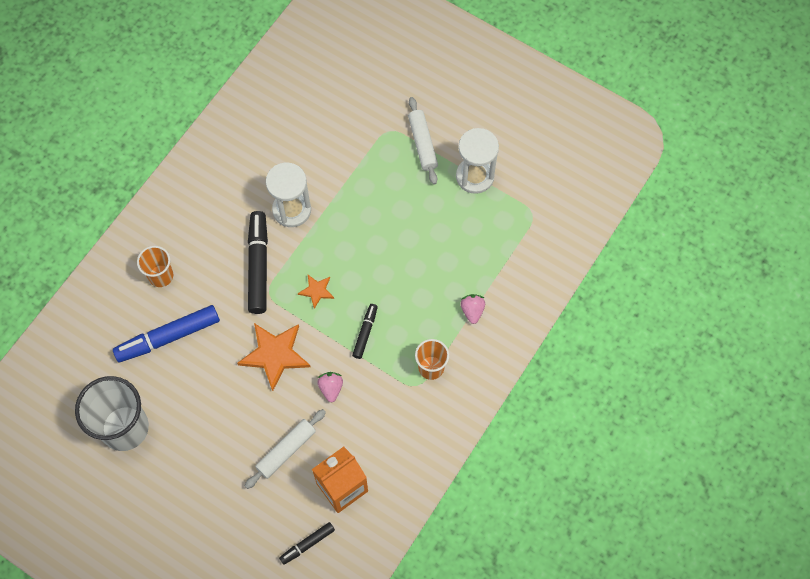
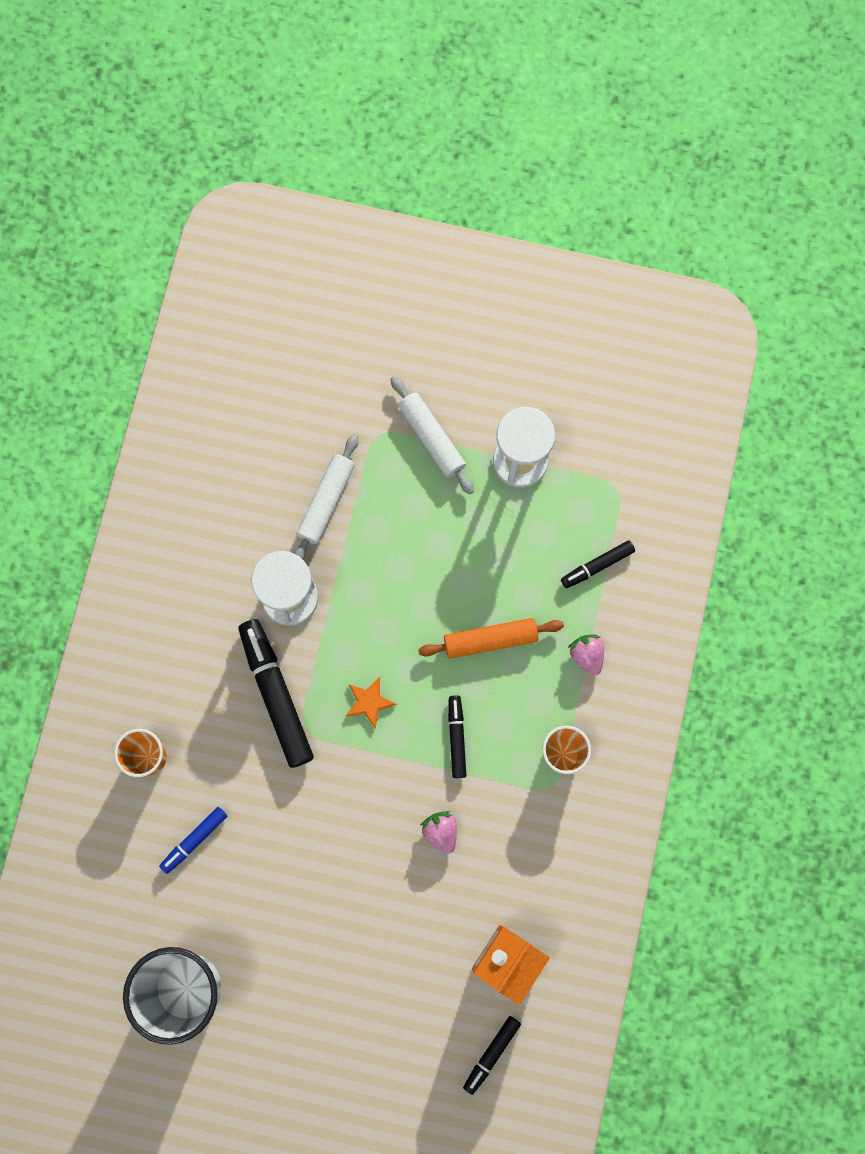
camera: 20 degrees left, 10 degrees up
blue marker [113,305,220,362] -> blue marker [159,807,227,874], size x0.53
orange star [237,323,310,391] -> none
white rolling pin [245,409,326,489] -> white rolling pin moved to [294,434,358,560]
none -> orange rolling pin [418,618,564,659]
none -> black marker [561,540,635,588]

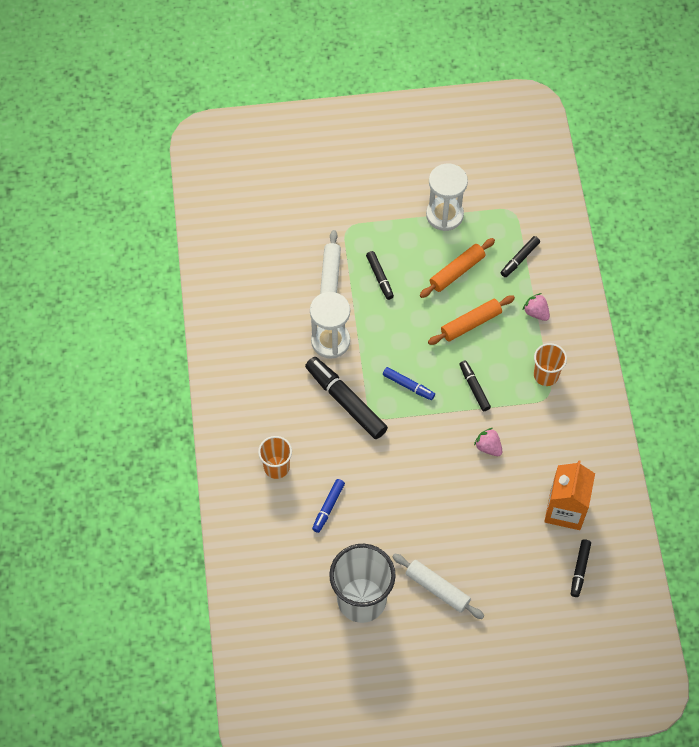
camera: 20 degrees left, 15 degrees down
orange star [346,677,397,729] -> blue marker [383,367,435,400]
white rolling pin [391,376,474,495] -> white rolling pin moved to [393,554,484,619]
none -> black marker [366,251,394,300]
none -> orange rolling pin [420,238,495,298]

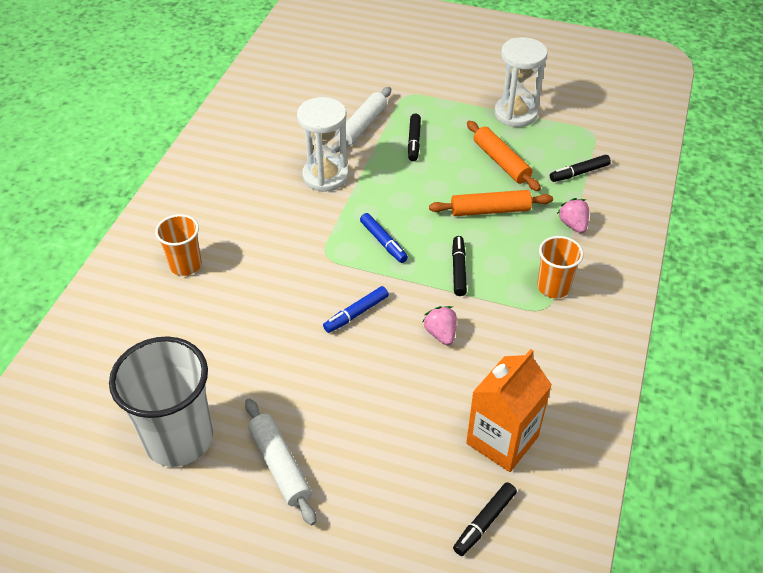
camera: 25 degrees right, 15 degrees down
black marker [305,357,388,439] -> none
blue marker [312,479,345,533] -> blue marker moved to [323,286,389,333]
orange rolling pin [420,238,495,298] -> orange rolling pin turned 75 degrees clockwise [467,121,541,191]

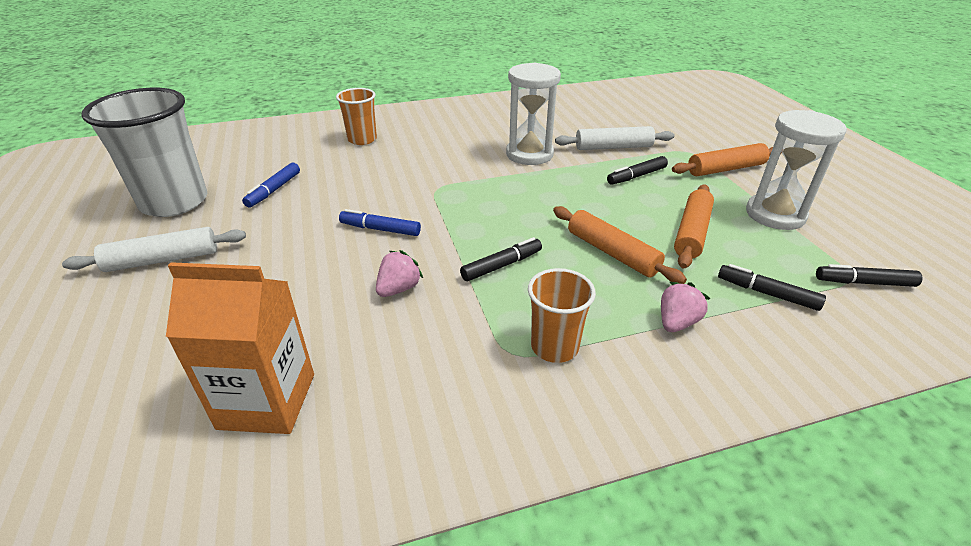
camera: 55 degrees right, 10 degrees down
white rolling pin [245,398,316,526] -> white rolling pin turned 45 degrees clockwise [62,227,246,272]
blue marker [360,213,408,263] -> blue marker moved to [242,163,300,208]
black marker [453,482,517,556] -> black marker moved to [816,264,923,287]
none -> orange rolling pin [672,143,782,176]

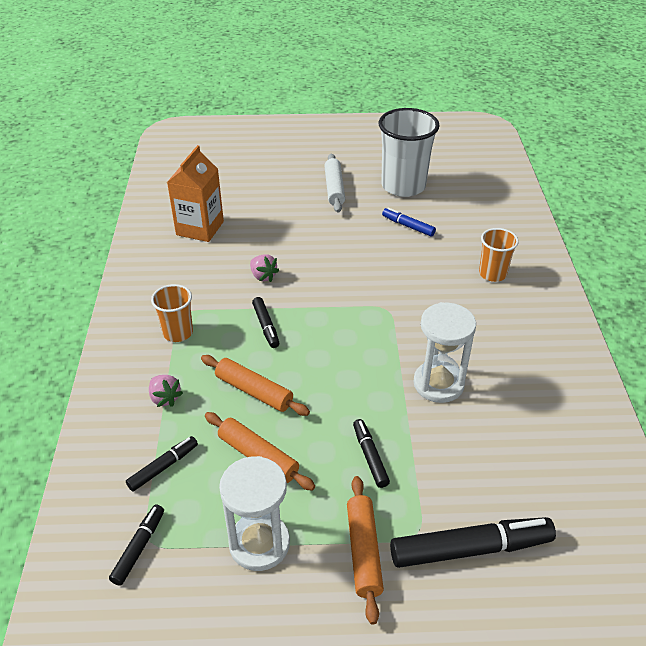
camera: 105 degrees right, 5 degrees up
blue marker [339,209,421,236] -> none
orange rolling pin [553,206,687,284] -> orange rolling pin turned 60 degrees clockwise [201,355,310,416]
white rolling pin [555,126,675,150] -> none
none -> black marker [390,517,556,568]

